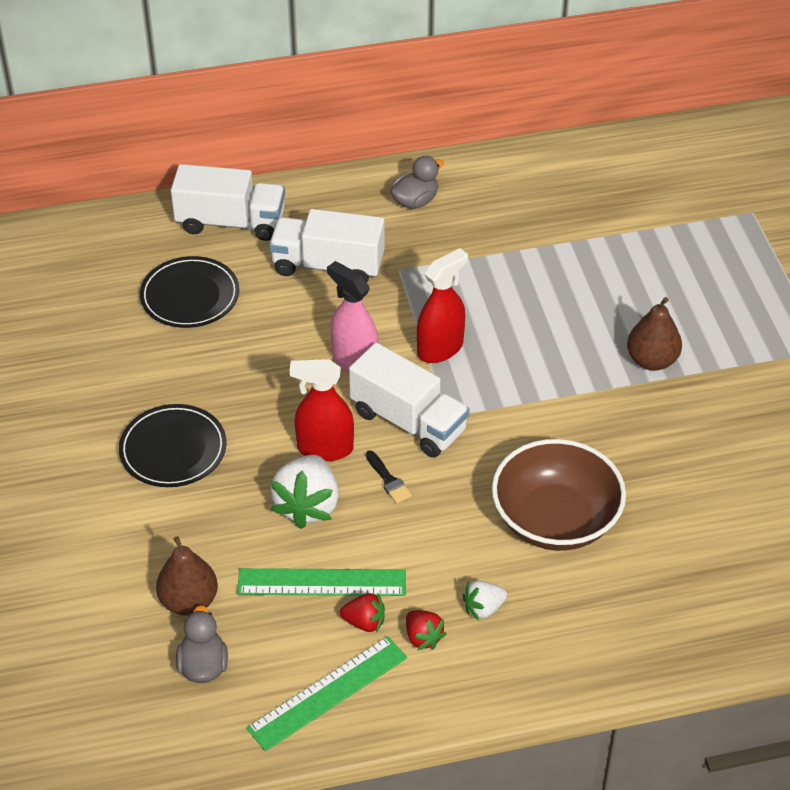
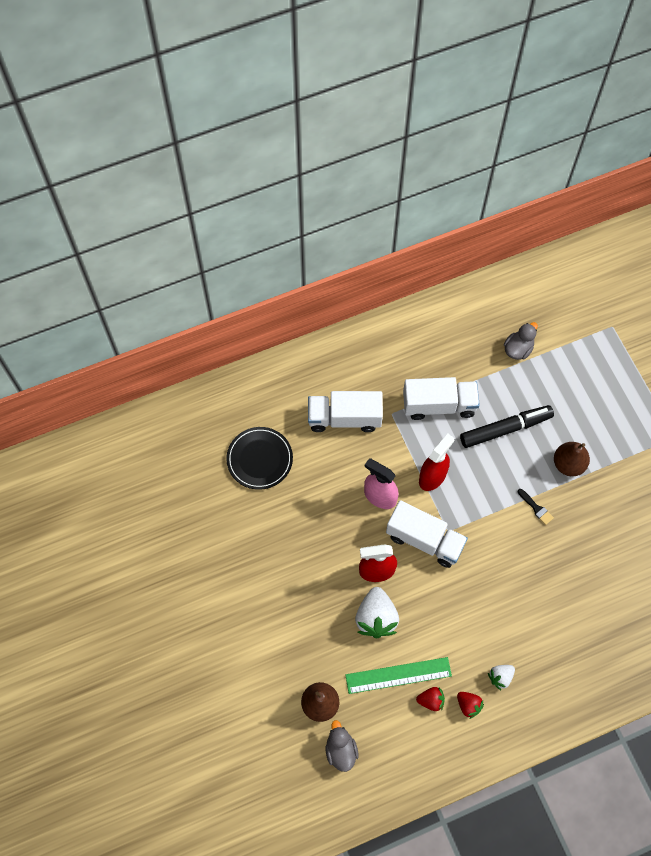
camera: 10 degrees left, 20 degrees up
black plate [119,404,226,487] -> none
white truck [171,164,285,241] -> white truck moved to [403,377,480,420]
green ruler [246,636,407,751] -> none
black brush [366,451,412,504] -> black brush moved to [518,489,554,525]
grey duck [390,156,444,209] -> grey duck moved to [504,322,538,360]
brown bowl [492,439,626,551] -> none
none -> black marker [460,405,554,448]

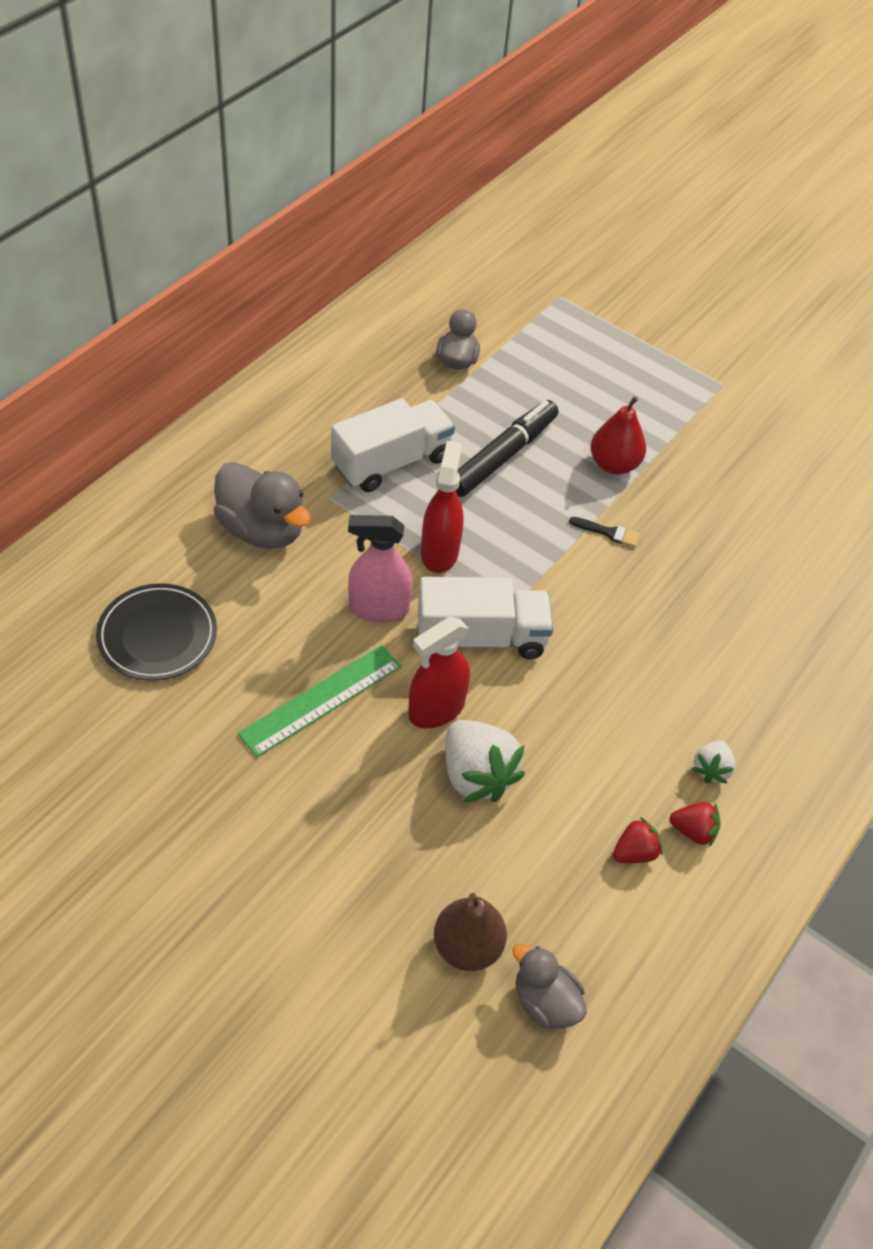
camera: 35 degrees left, 15 degrees down
white truck [308,391,383,432] -> grey duck [214,462,311,549]
green ruler [345,657,452,694] -> green ruler moved to [238,645,401,757]
brown pear [554,442,590,476] -> red pear [590,396,646,475]

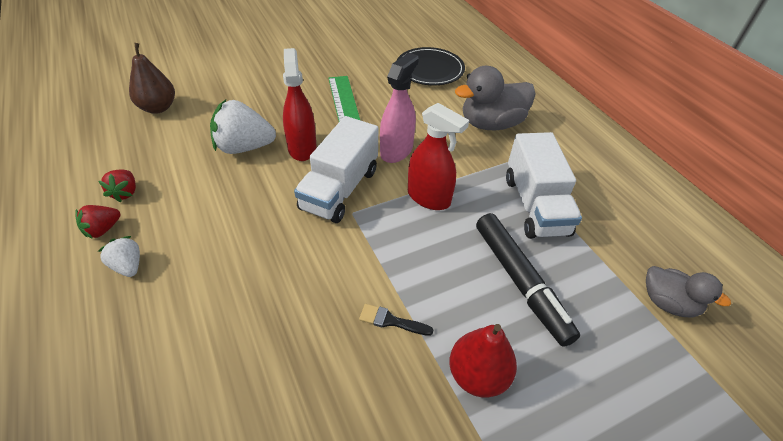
camera: 120 degrees right, 5 degrees down
grey duck [512,943,587,1028] -> none
black brush [569,517,640,547] -> black brush turned 60 degrees clockwise [359,304,433,336]

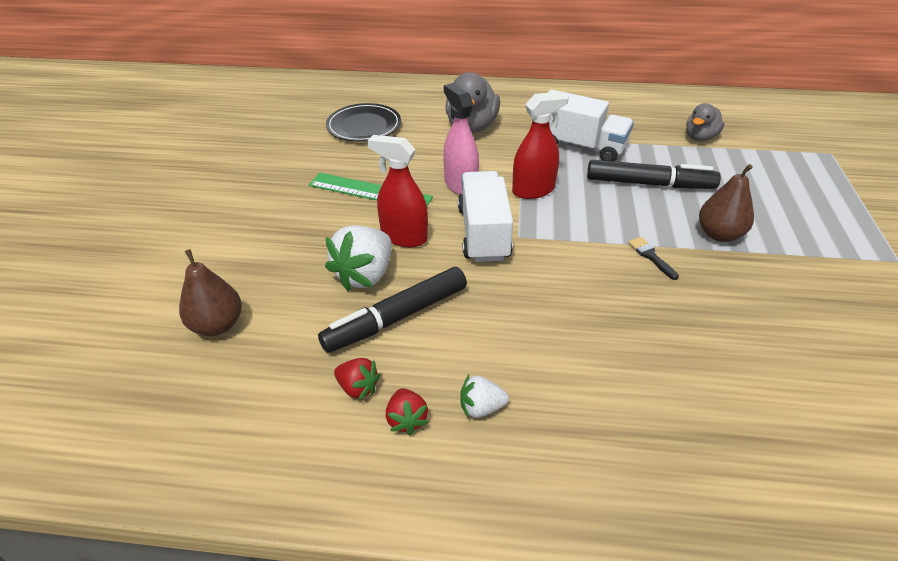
camera: 55 degrees left, 5 degrees down
white truck [294,116,378,223] -> white truck turned 150 degrees counterclockwise [458,171,513,262]
black brush [359,304,433,336] -> black brush turned 105 degrees clockwise [628,237,679,280]
red pear [449,324,517,398] -> brown pear [699,164,754,242]
grey duck [646,266,731,318] -> grey duck turned 150 degrees clockwise [686,103,724,141]
none -> black marker [318,267,467,353]

